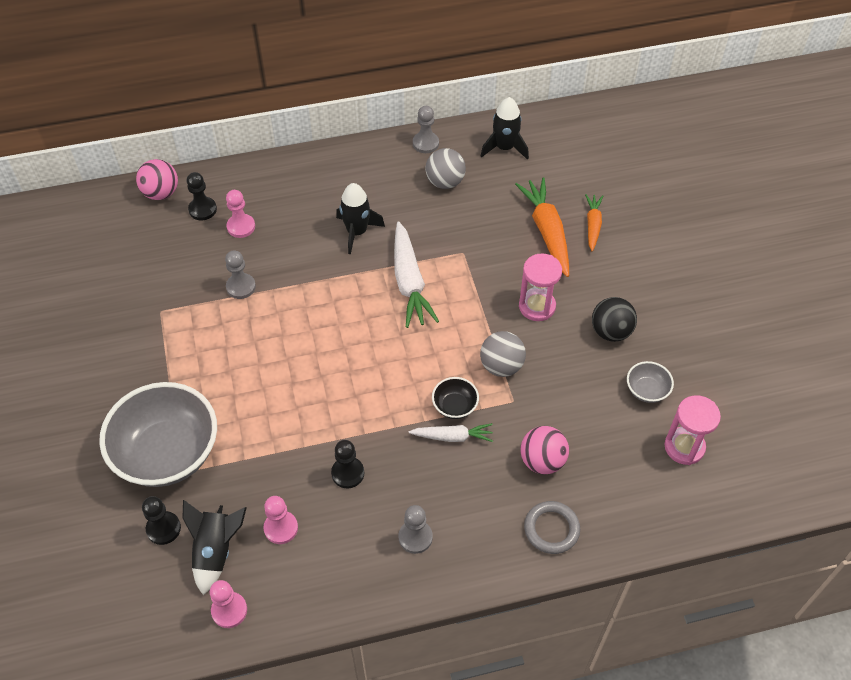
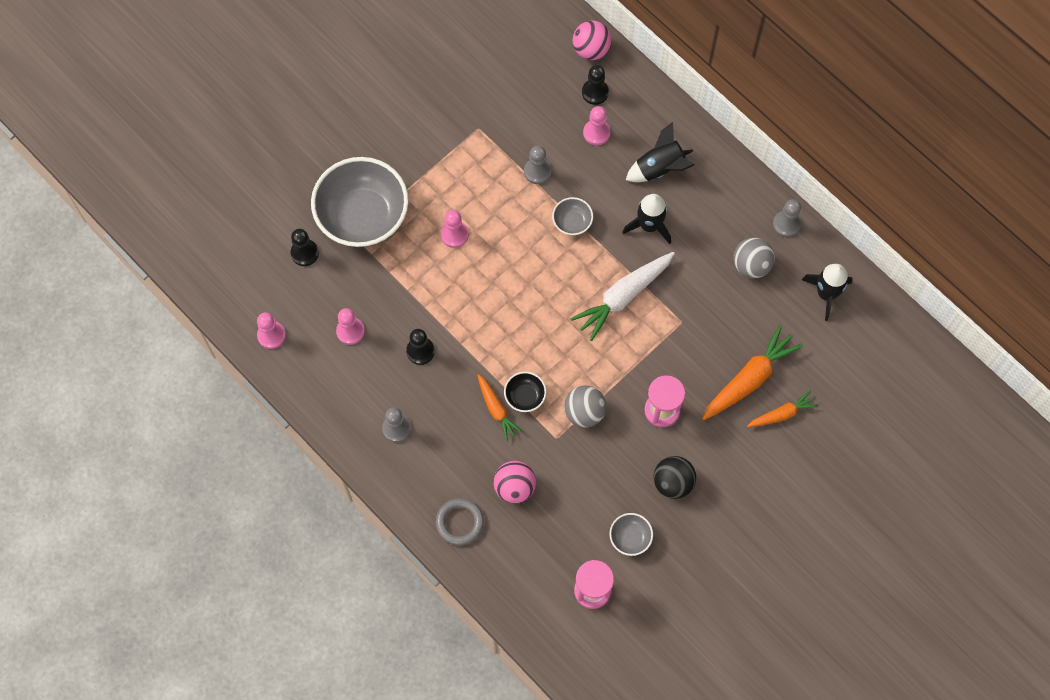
camera: 60 degrees right, 15 degrees up
black rocket [182,500,247,595] -> black rocket moved to [626,122,695,182]
white carrot [409,423,493,442] -> orange carrot [477,374,522,441]
none -> pink pawn [441,210,468,248]
none -> grey bowl [552,197,593,235]

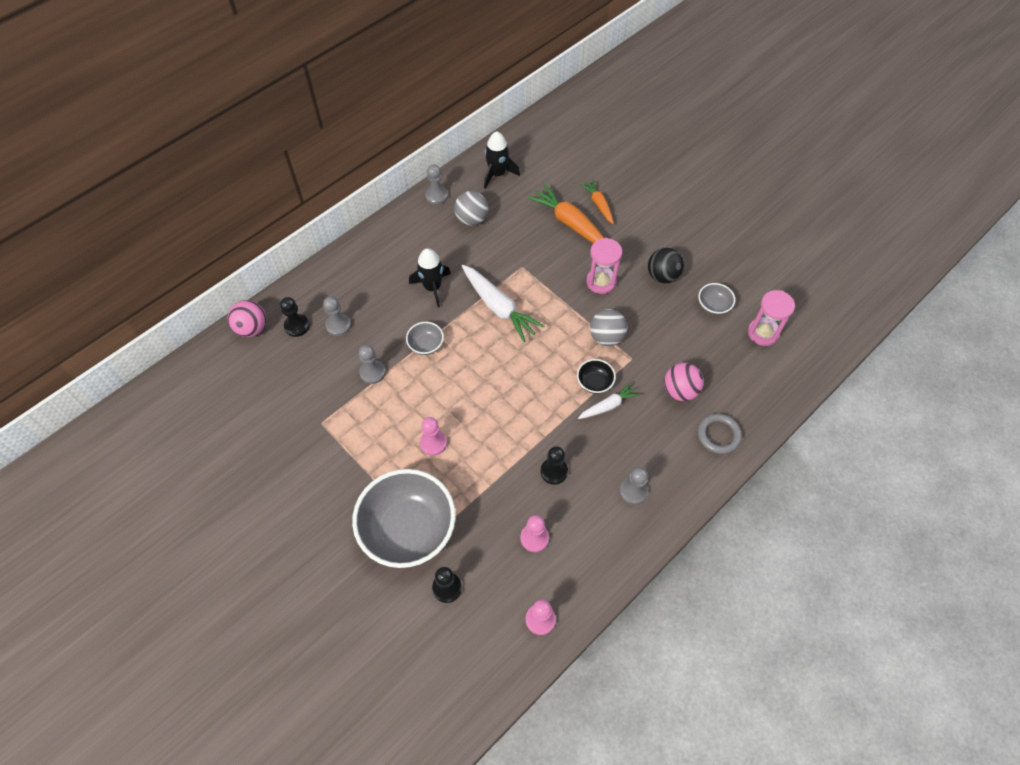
camera: 90 degrees left, 10 degrees down
orange carrot [477,374,522,441] -> white carrot [578,382,641,419]
pink pawn [583,106,610,145] -> grey pawn [323,296,351,336]
black rocket [626,122,695,182] -> none

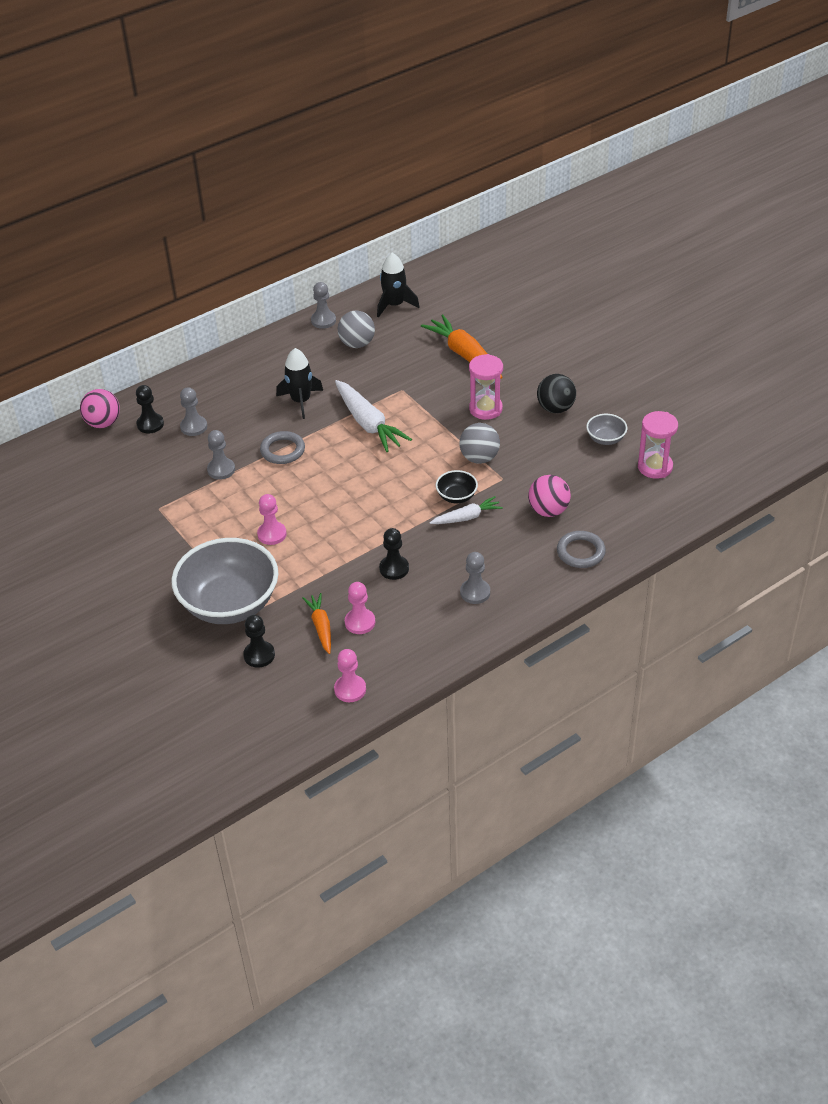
camera: 10 degrees right, 15 degrees down
grey bowl [406,322,444,355] -> grey ring [260,431,305,464]
orange carrot [581,180,614,224] -> orange carrot moved to [302,593,331,654]

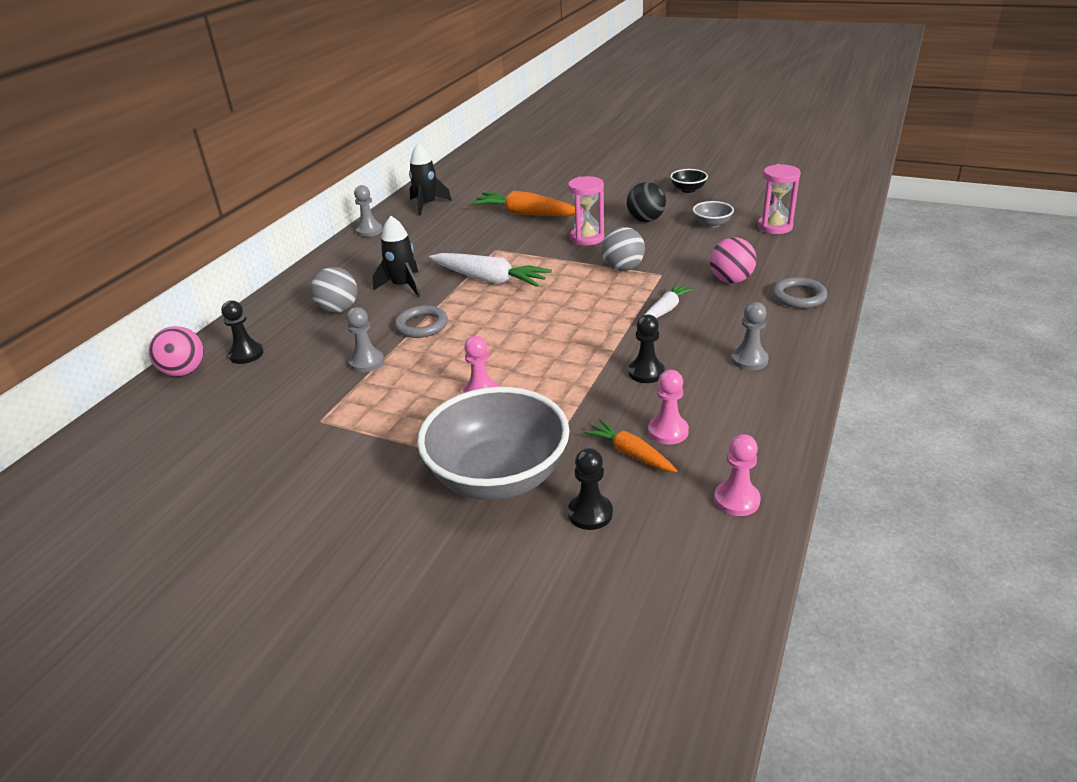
camera: 30 degrees left, 10 degrees down
grey pawn [180,387,207,436] -> none
grey ball [338,311,375,348] -> grey ball moved to [310,267,357,313]
black bowl [436,470,478,503] -> black bowl moved to [670,169,708,193]

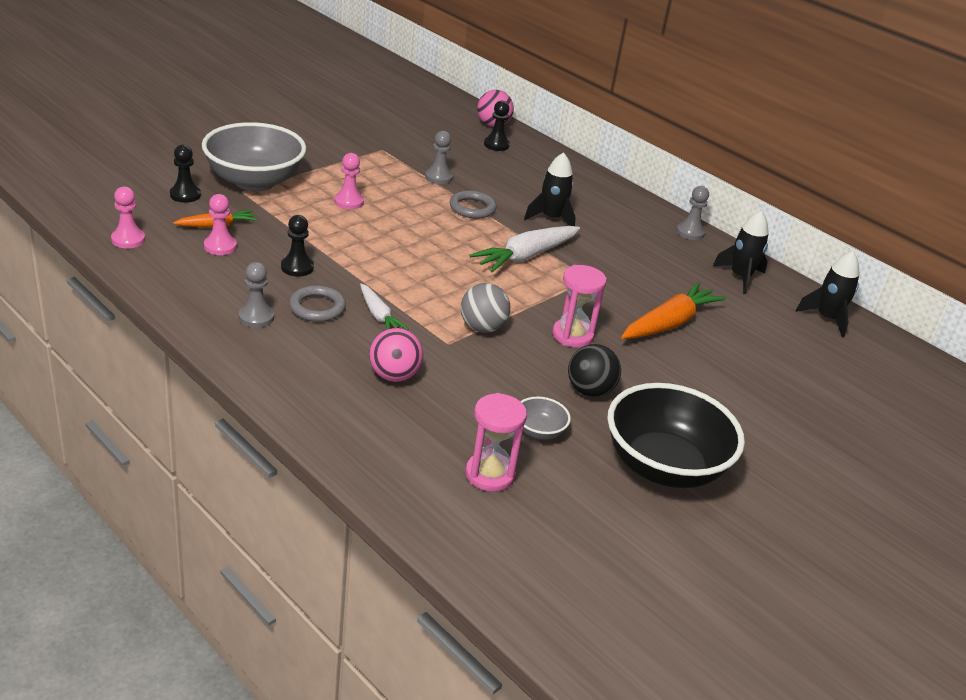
camera: 105 degrees right, 0 degrees up
grey ball [310,267,357,313] -> none
black bowl [670,169,708,193] -> black bowl [607,383,745,488], size x2.35
grey ring [772,277,827,309] -> grey ring moved to [289,285,346,322]
none -> black rocket [796,251,860,338]

